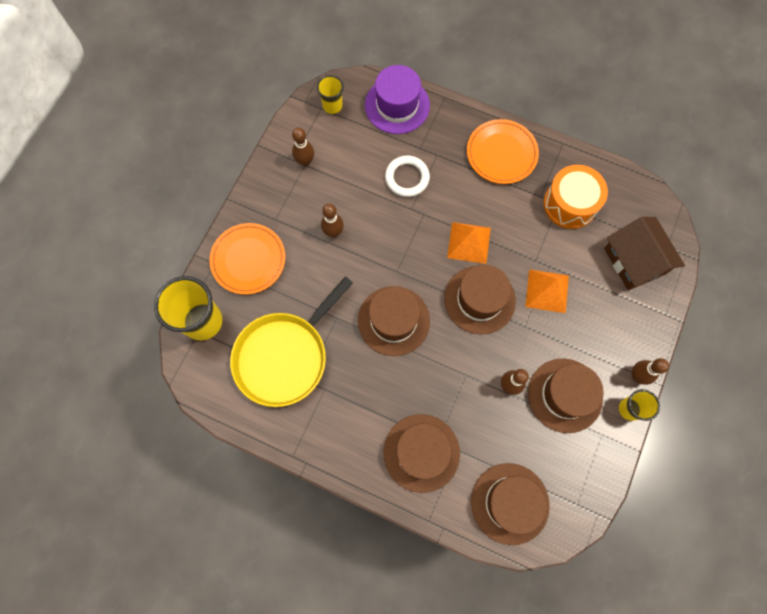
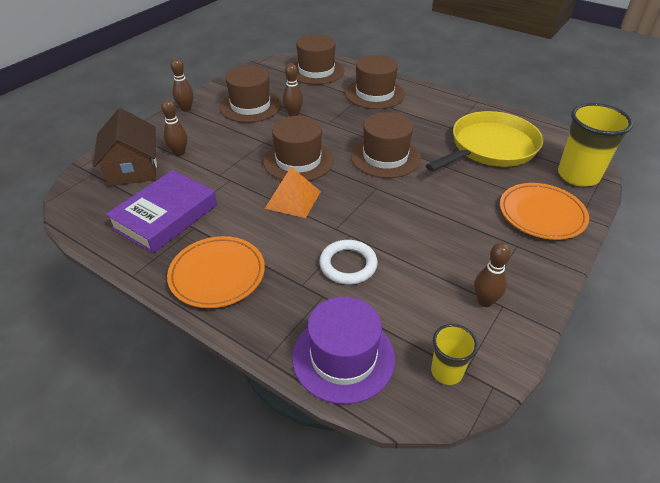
camera: 170 degrees left, 30 degrees down
brown bowling pin [321,204,344,237] -> brown bowling pin moved to [161,99,187,156]
orange pyramid [525,269,569,313] -> none
orange drum [544,165,608,229] -> purple book [106,170,217,253]
yellow cup [619,389,660,421] -> none

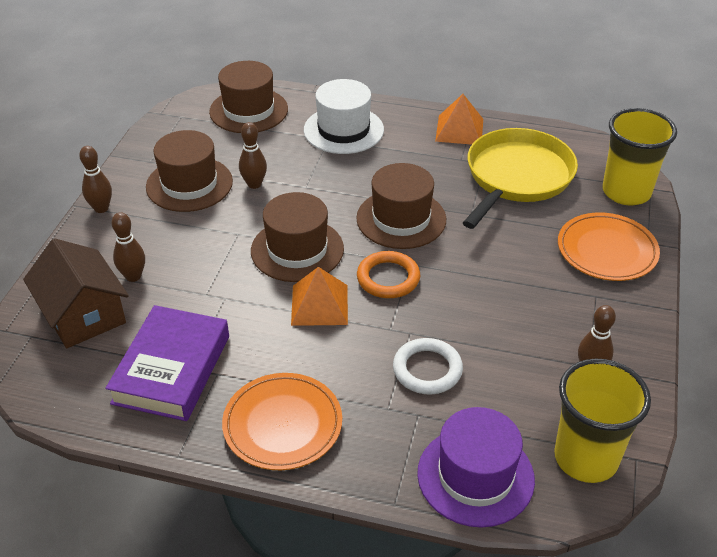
camera: 20 degrees left, 0 degrees up
brown hat [345,55,405,109] -> white hat [304,79,384,154]
yellow cup [431,324,478,385] -> yellow cup [554,359,651,483], size x1.84
none -> orange ring [357,251,420,298]
none -> orange pyramid [435,94,483,145]

